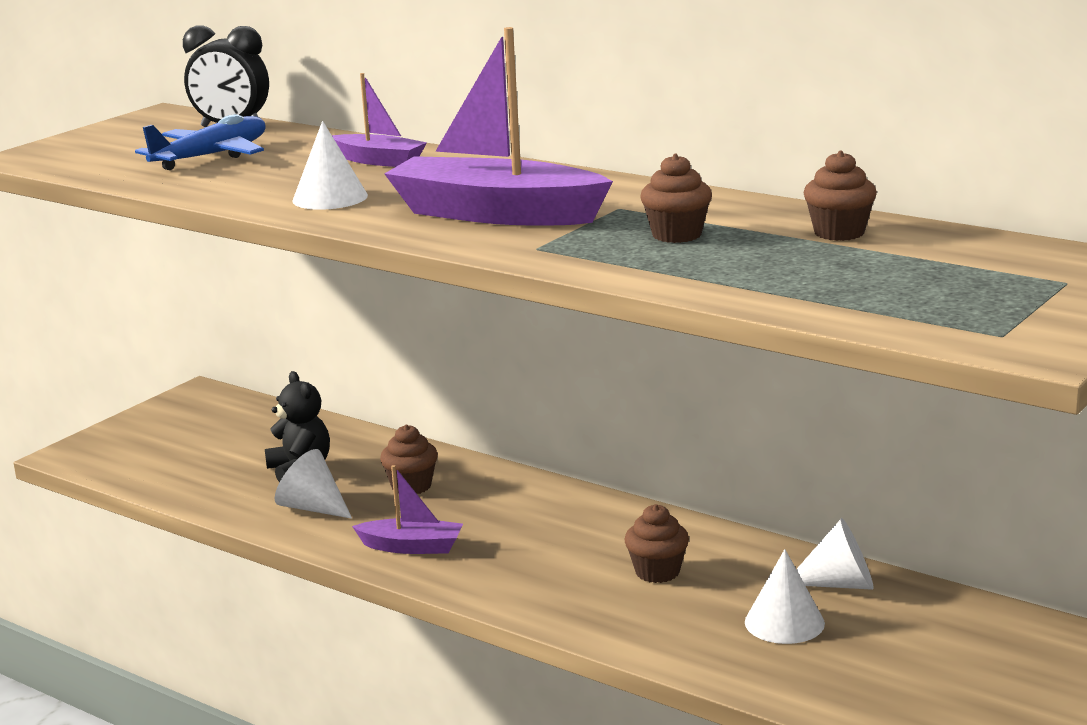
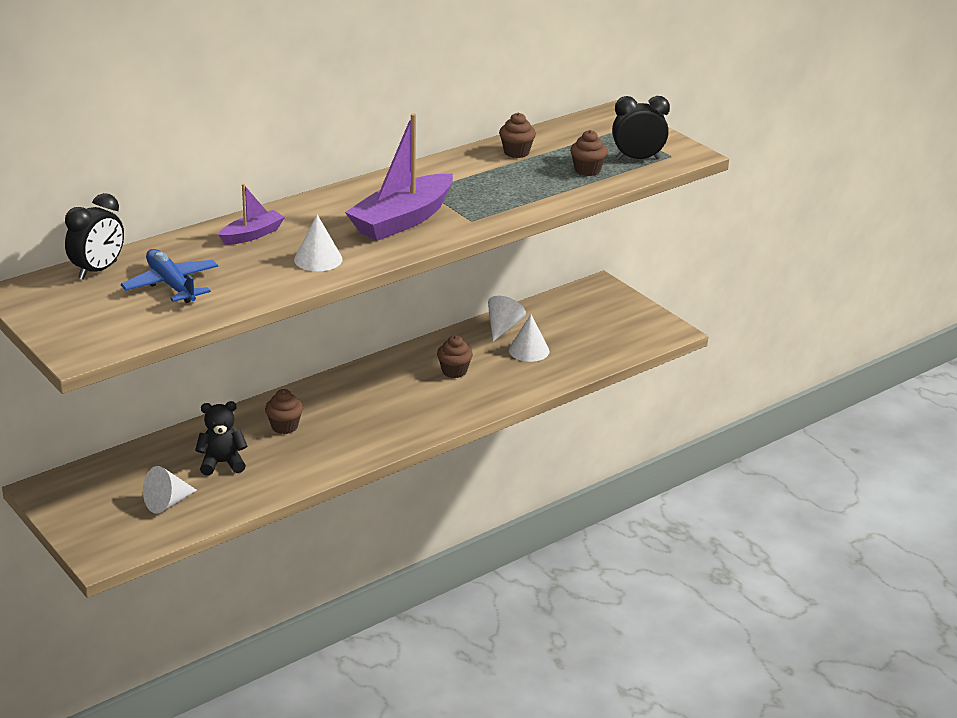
camera: 75 degrees left, 10 degrees up
white cone [275,449,352,519] -> white cone moved to [143,466,197,514]
purple boat [352,465,463,554] -> none
brown cupcake [640,154,712,243] -> brown cupcake moved to [570,130,608,176]
none -> black clock [612,96,670,160]

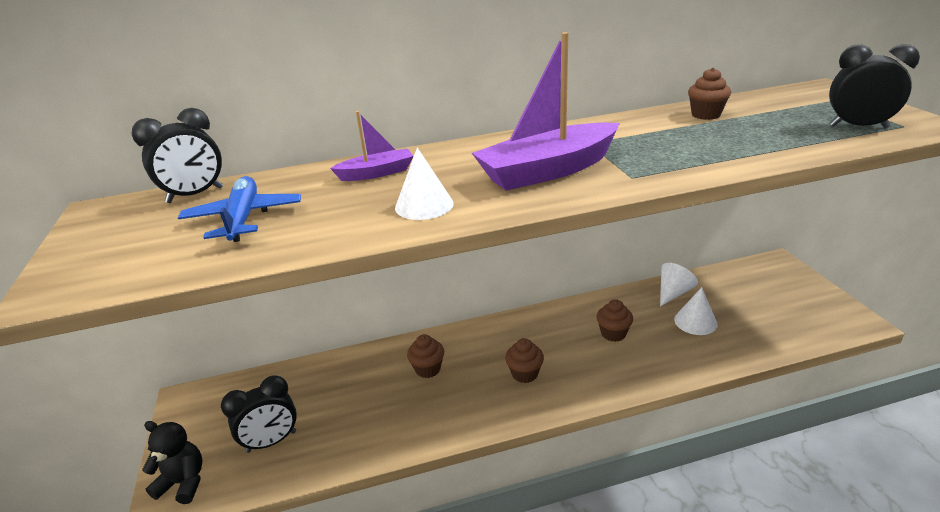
camera: 25 degrees right, 0 degrees up
white cone [143,466,197,514] -> black clock [221,375,297,453]
black teddy bear [195,401,248,476] -> black teddy bear moved to [142,421,202,504]
brown cupcake [570,130,608,176] -> brown cupcake moved to [505,338,544,383]

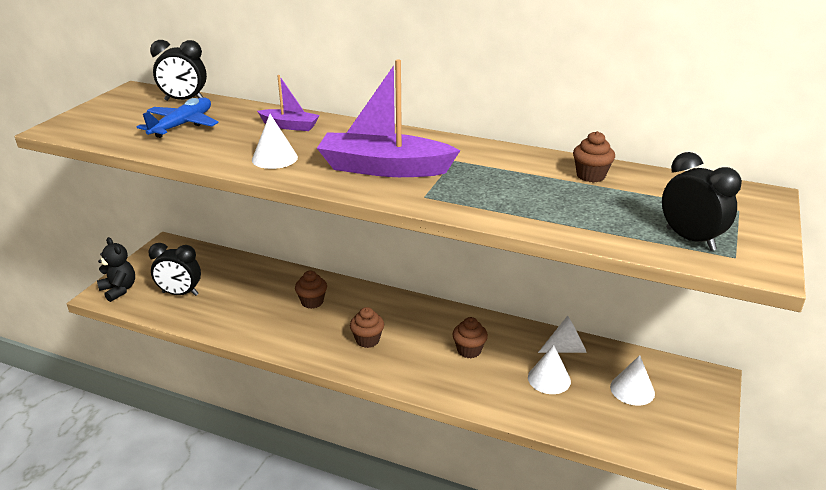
camera: 35 degrees right, 0 degrees up
none -> white cone [610,355,655,406]

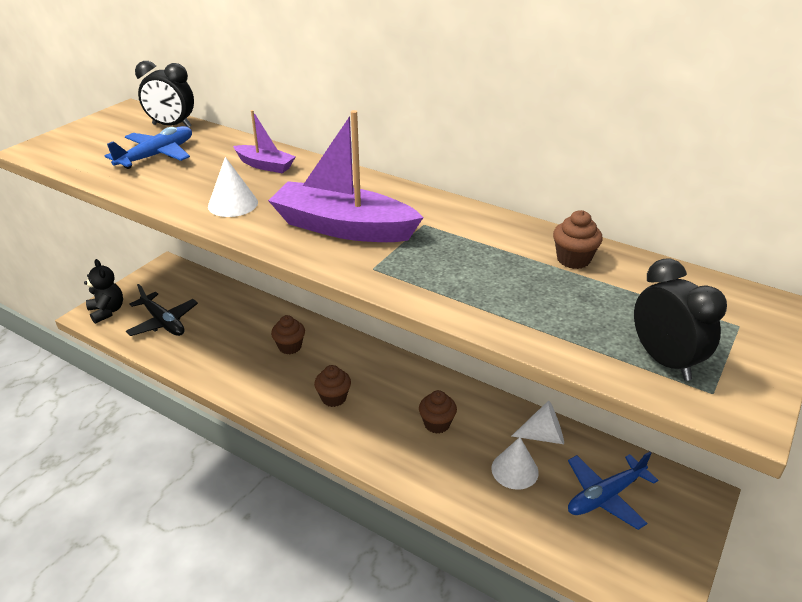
camera: 10 degrees right, 5 degrees up
black clock [148,243,201,296] -> black plane [126,284,198,336]
white cone [610,355,655,406] -> blue plane [568,452,658,530]

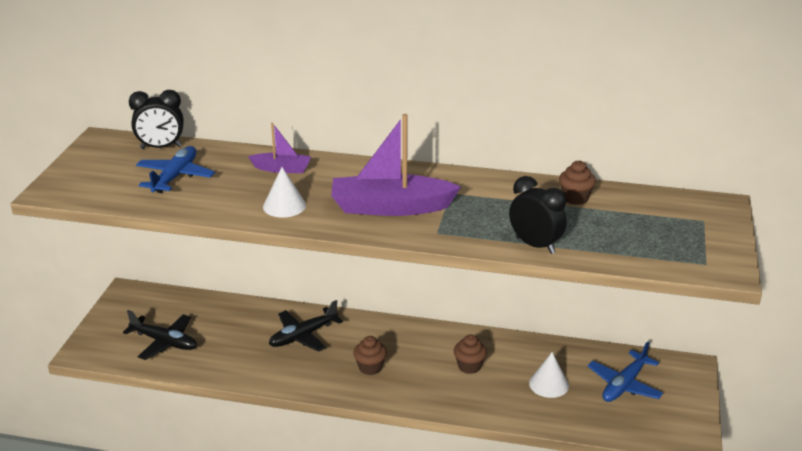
camera: 20 degrees left, 5 degrees down
black teddy bear [84,259,123,324] -> none
brown cupcake [271,315,305,354] -> black plane [269,300,343,352]
white cone [512,400,564,444] -> none
black clock [634,258,727,381] -> black clock moved to [509,176,567,254]

